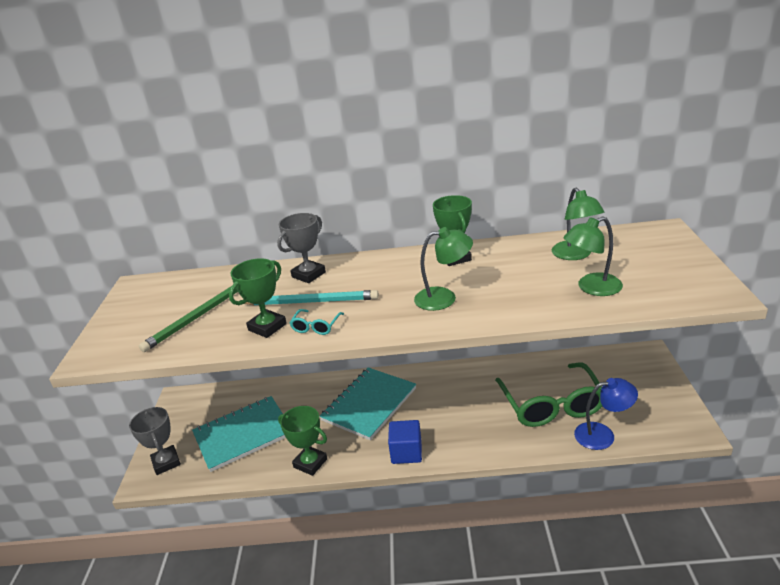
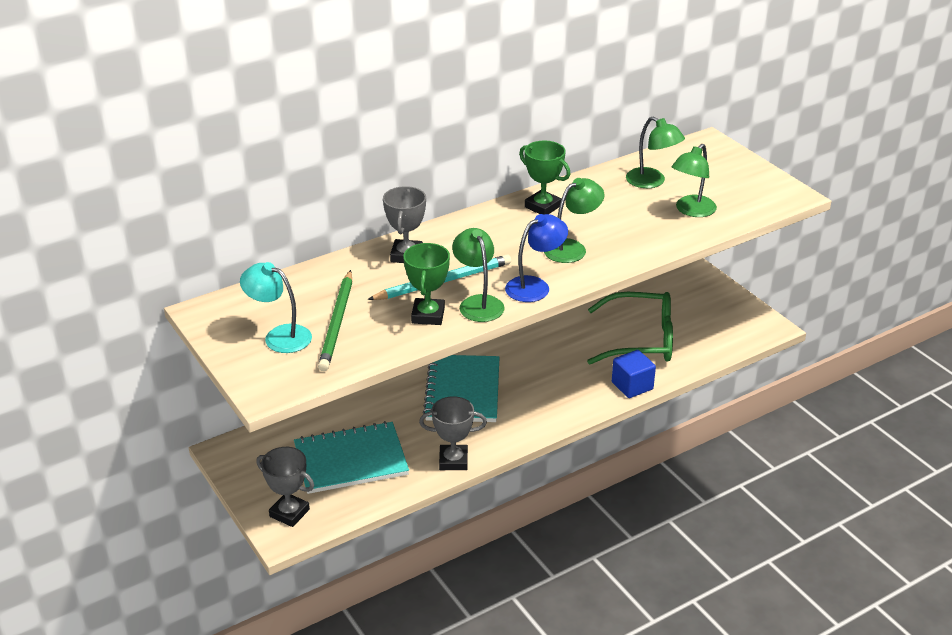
camera: 35 degrees left, 5 degrees up
turquoise notebook [192,396,286,472] -> turquoise notebook turned 45 degrees clockwise [294,421,409,494]
green trophy [278,406,327,476] -> grey trophy [419,396,487,470]
turquoise glasses [290,309,344,335] -> green lamp [452,228,504,322]
blue cube [388,420,422,464] -> blue cube moved to [612,350,656,398]
green glasses [495,363,602,427] -> green glasses turned 45 degrees counterclockwise [587,292,673,364]
blue lamp [574,378,638,450] -> blue lamp moved to [505,214,568,302]
none -> turquoise lamp [240,262,312,353]

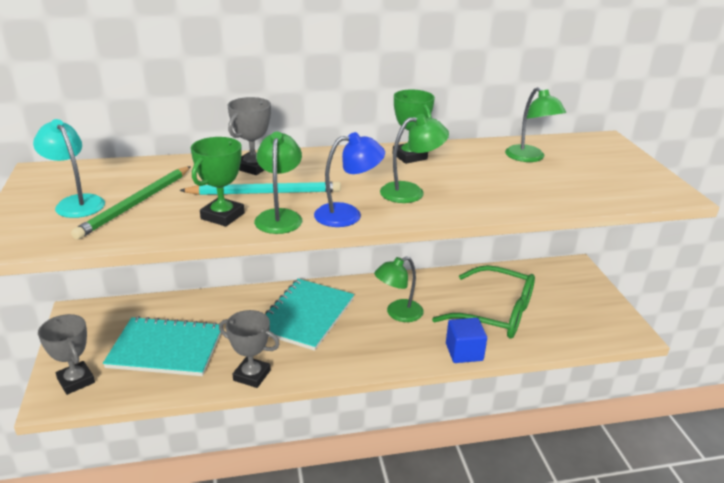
camera: 20 degrees right, 5 degrees down
green lamp [672,144,717,217] -> green lamp moved to [374,256,423,322]

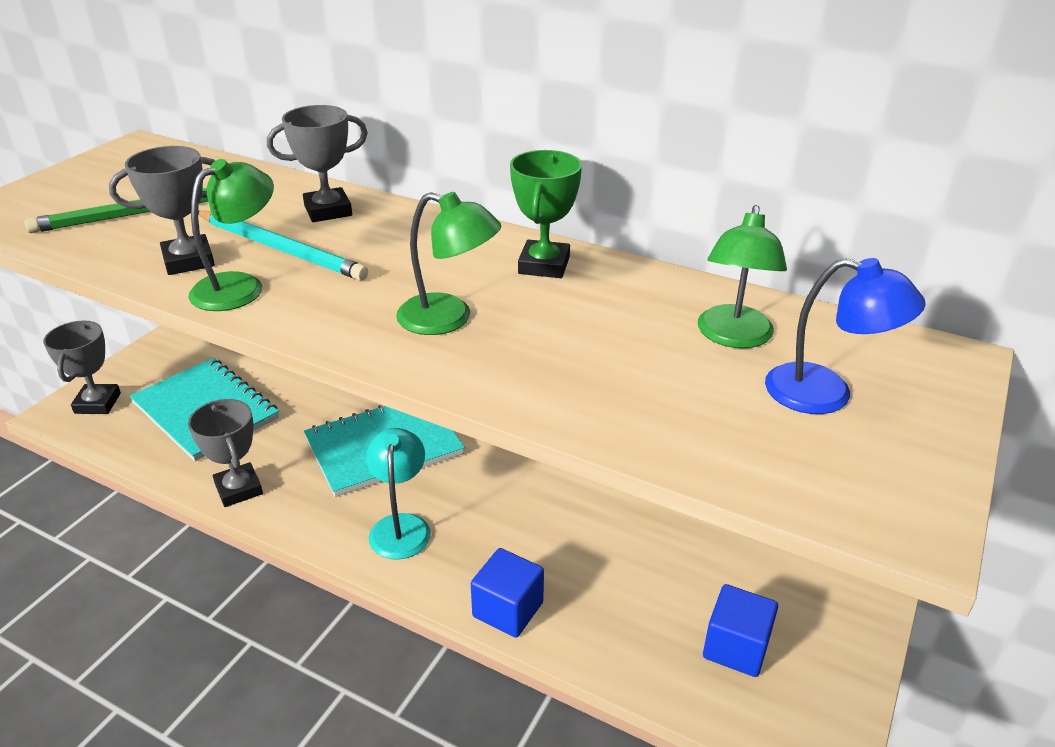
camera: 40 degrees right, 5 degrees up
turquoise lamp [33,119,105,218] -> turquoise lamp moved to [366,428,431,560]
green trophy [191,137,244,227] -> grey trophy [109,146,215,275]
blue lamp [314,132,385,227] -> blue lamp moved to [765,258,926,414]
green lamp [374,256,423,322] -> none
green glasses [432,265,535,339] -> none
none -> blue cube [703,584,778,677]

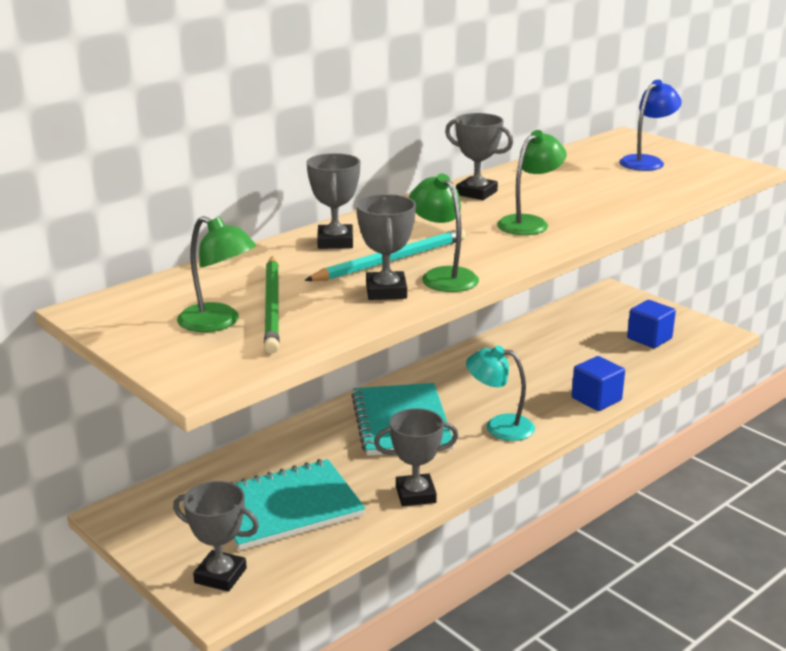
camera: 70 degrees left, 10 degrees down
green trophy [510,150,582,278] -> grey trophy [445,113,513,200]
green lamp [698,205,787,348] -> green lamp moved to [177,216,256,332]

